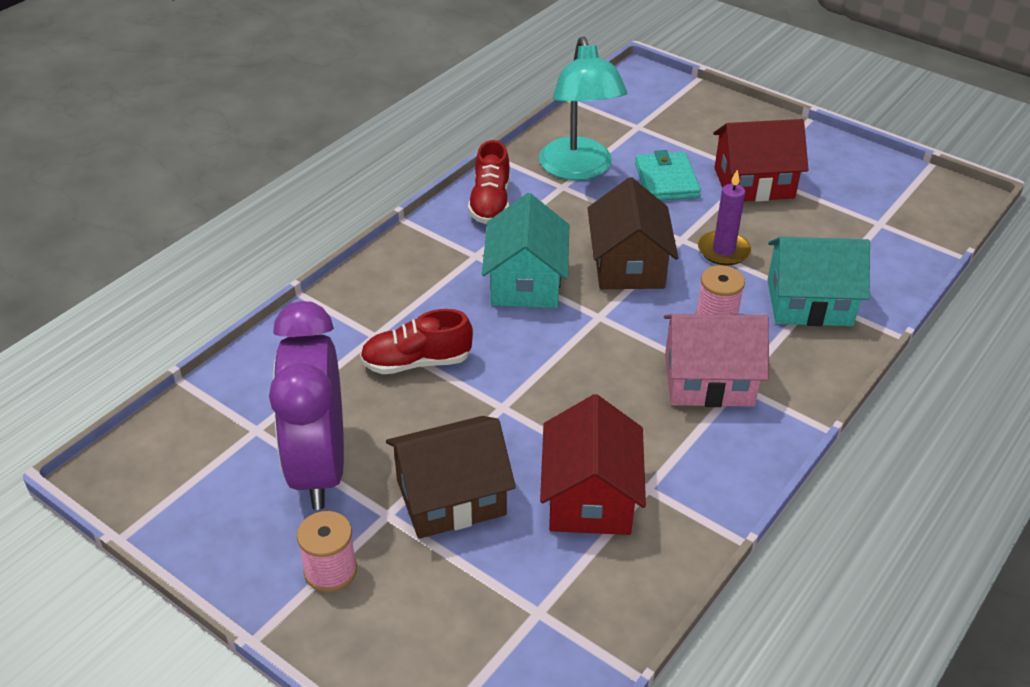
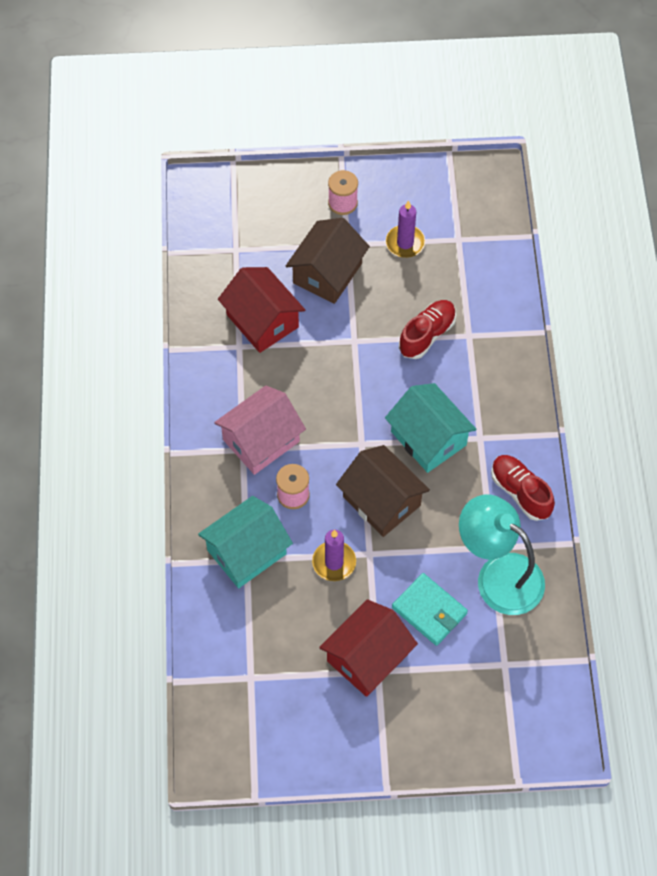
camera: 140 degrees right, 20 degrees up
purple clock [269,301,344,510] -> purple candle [386,200,425,258]

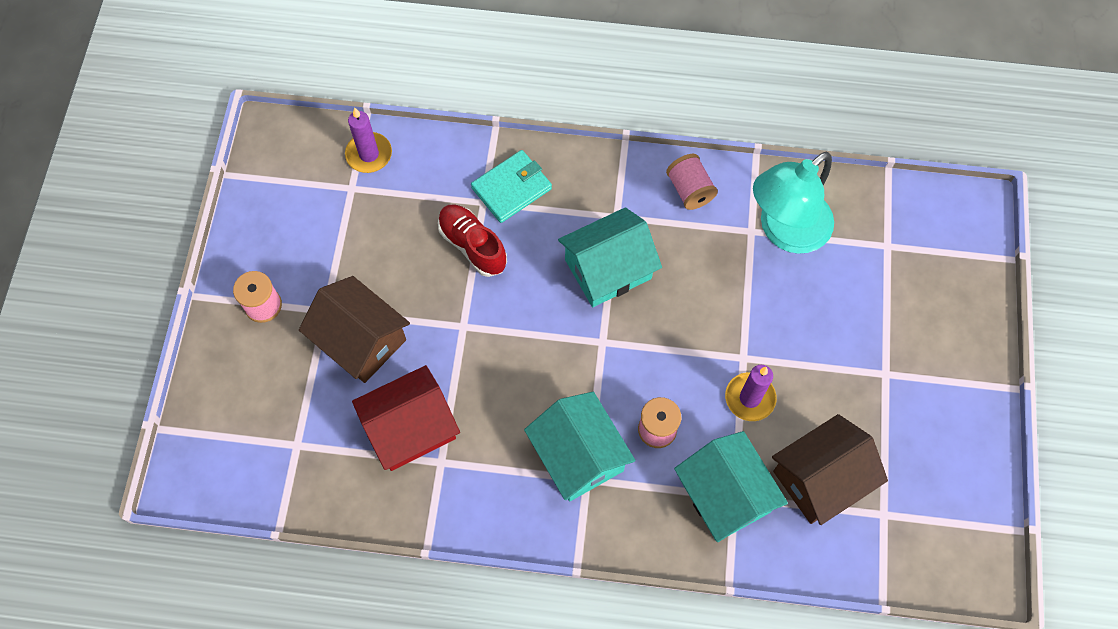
camera: 80 degrees left, 5 degrees up
pink house [214,386,306,475] -> turquoise house [524,392,635,501]
red house [319,599,418,697] -> none
brown house [336,445,430,537] -> brown house moved to [772,414,888,525]
purple candle [386,200,425,258] -> purple candle moved to [345,107,392,173]
turquoise wallet [392,573,468,646] -> turquoise wallet moved to [471,150,552,223]
red shoe [491,455,555,521] -> pink spool [666,154,718,210]

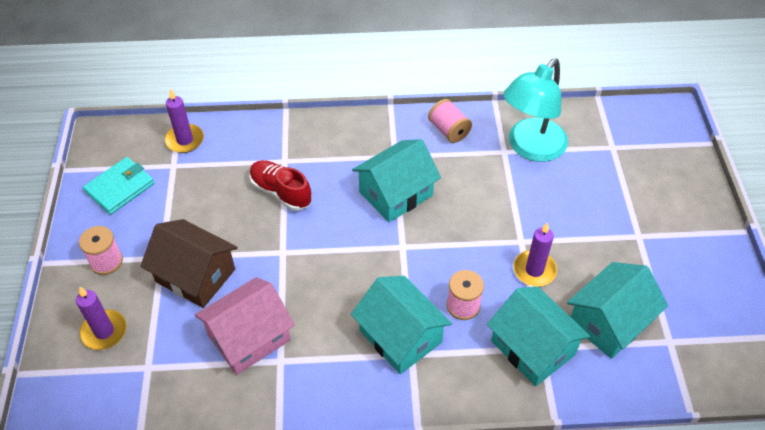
camera: 10 degrees left, 15 degrees down
red house [352,365,460,471] -> pink house [195,277,295,375]
turquoise wallet [471,150,552,223] -> turquoise wallet moved to [83,157,154,215]
brown house [772,414,888,525] -> turquoise house [567,262,668,359]
none -> purple candle [76,287,127,350]

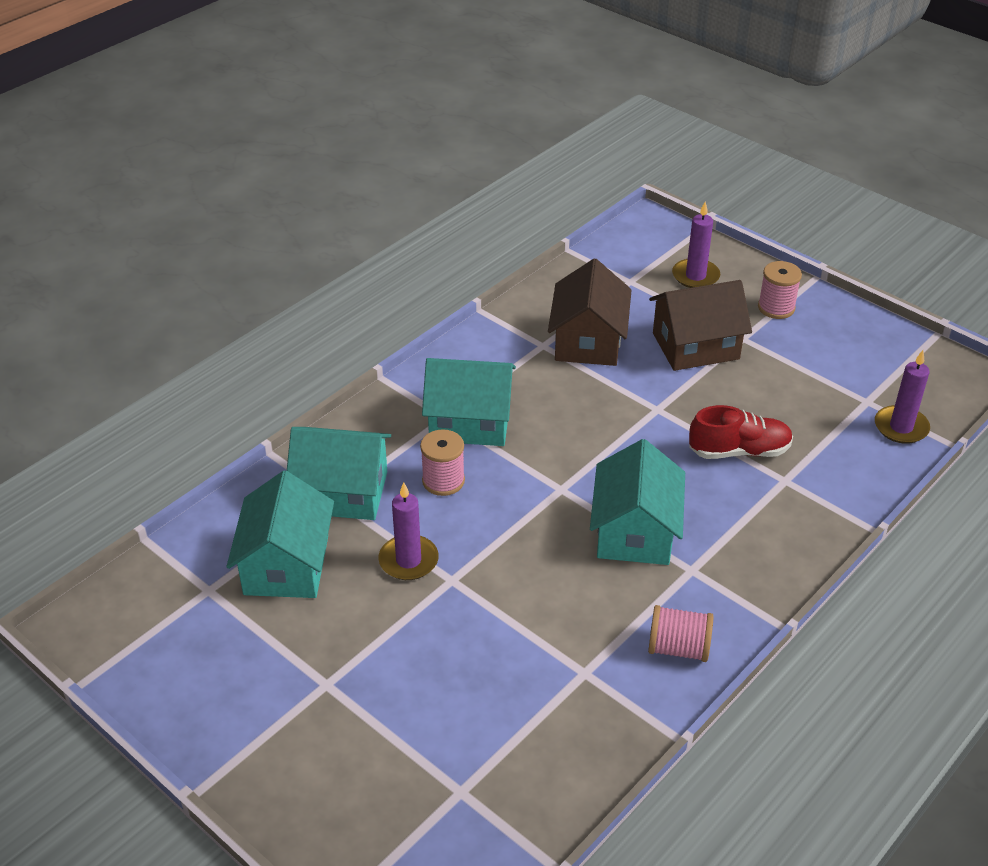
camera: 135 degrees right, 10 degrees down
turquoise wallet [83,157,154,215] -> none
pink house [195,277,295,375] -> brown house [548,259,632,366]
turquoise lamp [503,58,568,162] -> none

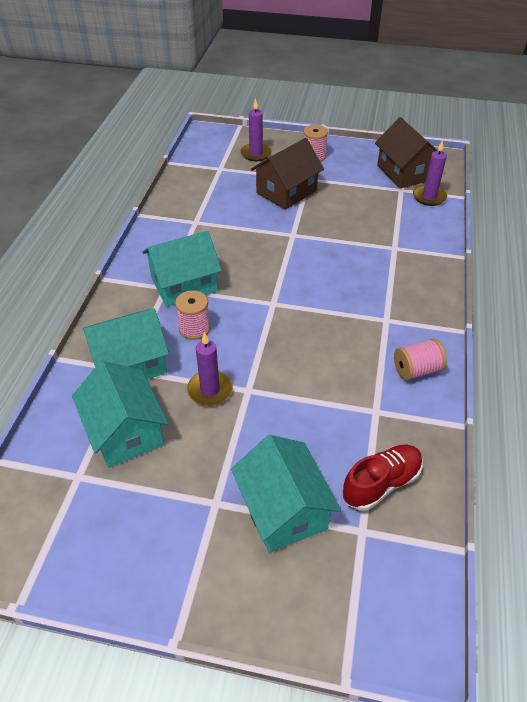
camera: 30 degrees left, 5 degrees up
brown house [548,259,632,366] -> brown house moved to [375,117,438,188]
turquoise house [590,439,685,565] -> turquoise house moved to [231,435,341,553]
red shoe [689,405,793,459] -> red shoe moved to [342,445,423,511]

